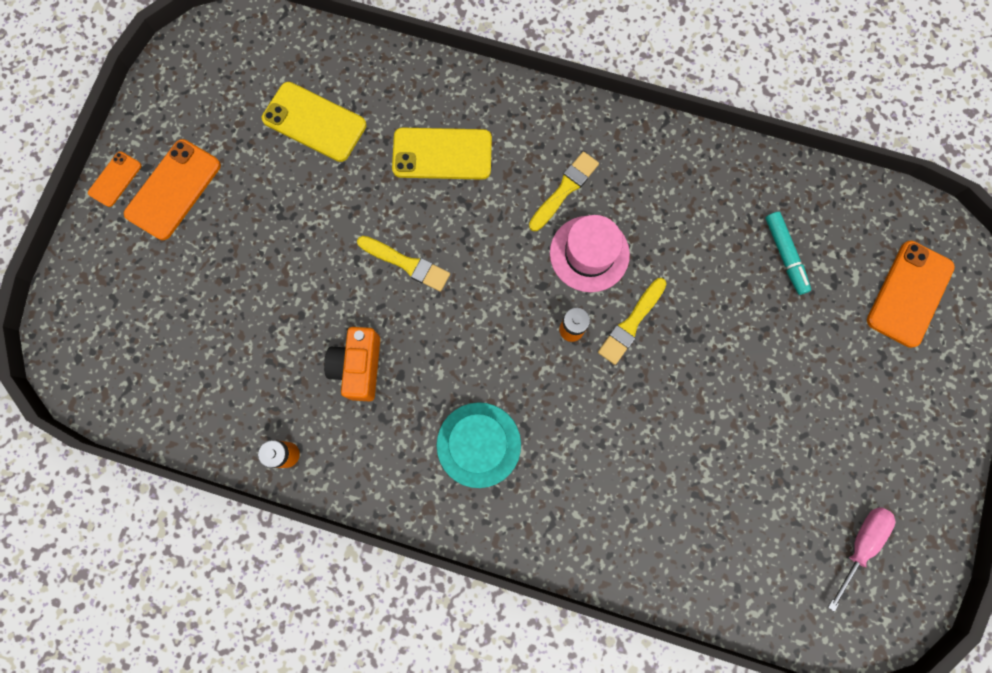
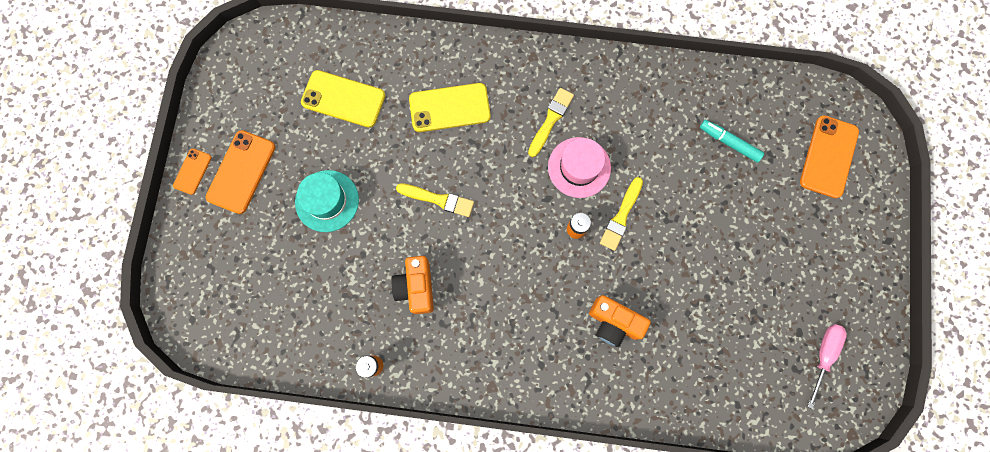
camera: 10 degrees left, 0 degrees up
turquoise hat [437,402,521,488] -> turquoise hat moved to [295,170,359,232]
turquoise marker [765,212,811,295] -> turquoise marker turned 150 degrees clockwise [700,120,764,163]
none -> orange camera [589,295,651,347]

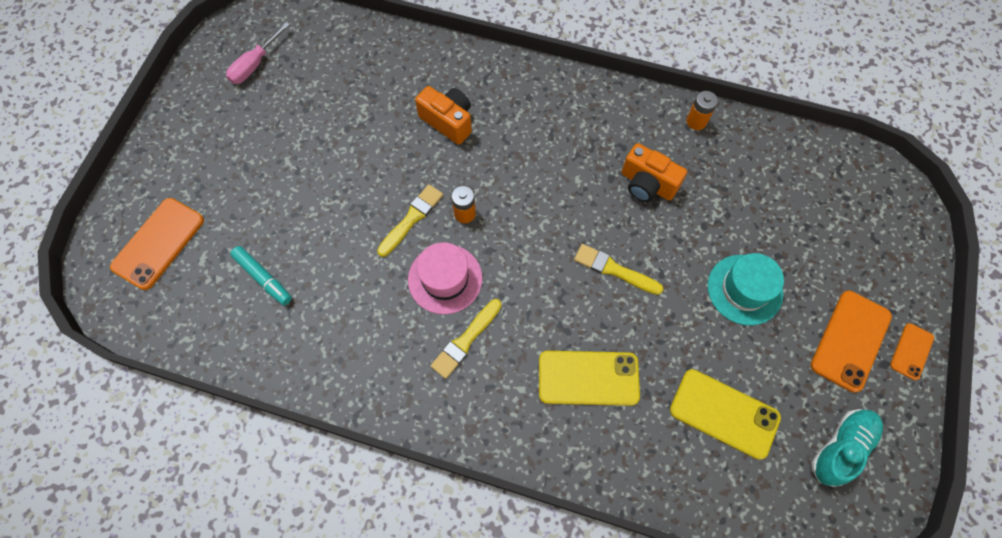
camera: 170 degrees left, 10 degrees down
orange camera [391,256,434,314] -> orange camera turned 120 degrees clockwise [622,143,687,202]
none -> turquoise shoe [812,409,883,487]

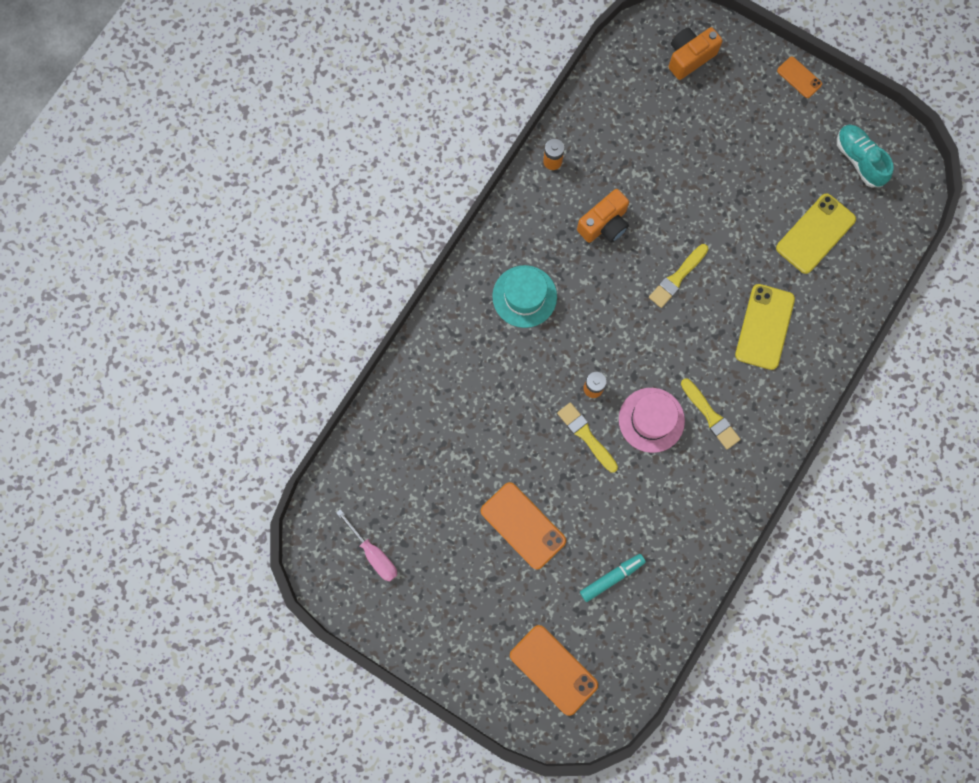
camera: 75 degrees left, 10 degrees up
orange camera [415,86,472,145] -> orange camera moved to [668,27,723,80]
turquoise hat [708,253,784,326] -> turquoise hat moved to [492,265,557,328]
orange phone [811,291,892,393] -> orange phone moved to [480,482,566,570]

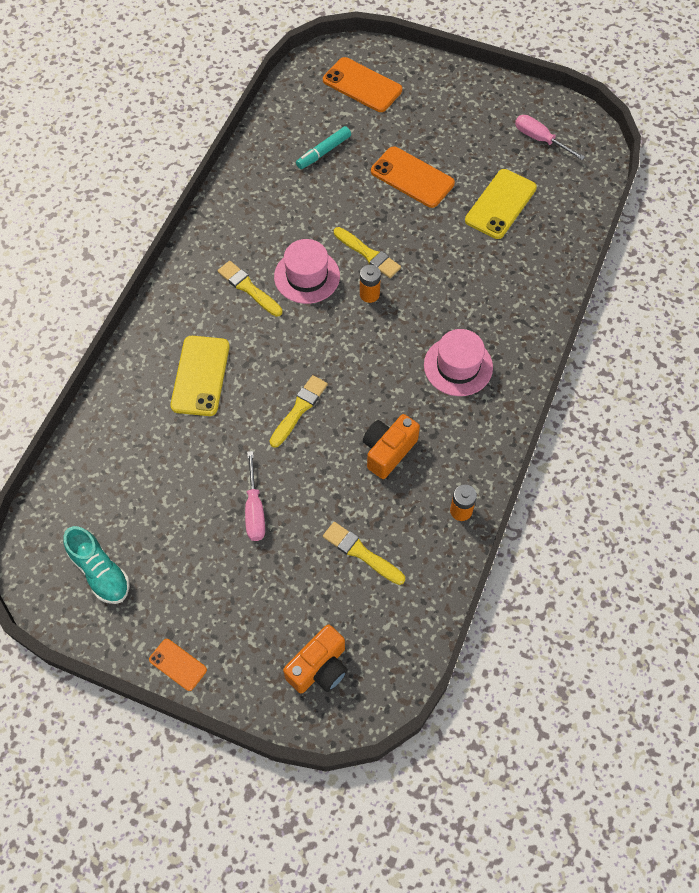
camera: 170 degrees right, 15 degrees down
turquoise hat [492,265,557,328] -> pink hat [424,329,493,396]
yellow phone [776,194,856,274] -> yellow phone moved to [465,169,537,239]
none -> pink screwdriver [245,451,265,541]
none -> yellow brush [323,522,405,585]

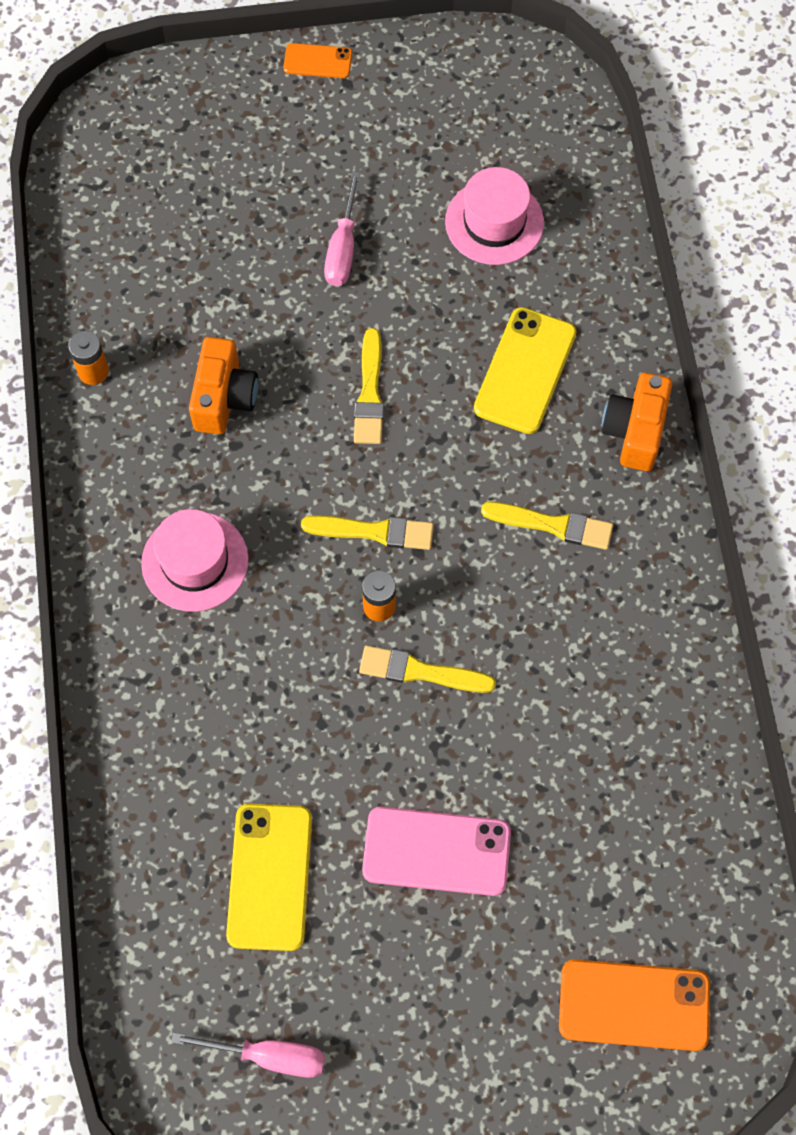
camera: 150 degrees right, 5 degrees up
turquoise shoe [63,526,130,604] -> none
yellow phone [170,336,230,416] -> yellow phone turned 45 degrees clockwise [474,307,577,434]
pink screwdriver [245,451,265,541] -> pink screwdriver turned 135 degrees counterclockwise [324,171,360,286]
pink hat [274,239,340,304] -> pink hat moved to [445,167,544,265]
orange camera [283,624,348,693] -> orange camera moved to [601,372,672,471]
turquoise marker [296,126,351,169] -> none
yellow brush [323,522,405,585] -> yellow brush moved to [301,515,434,550]
orange phone [371,146,455,208] -> pink phone [362,807,511,896]

